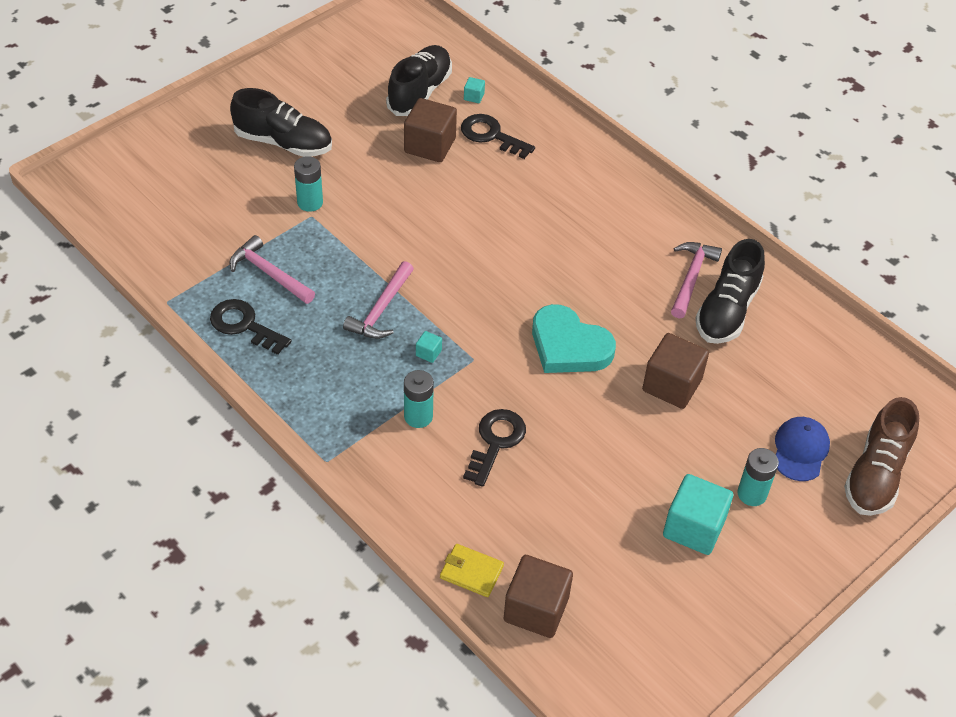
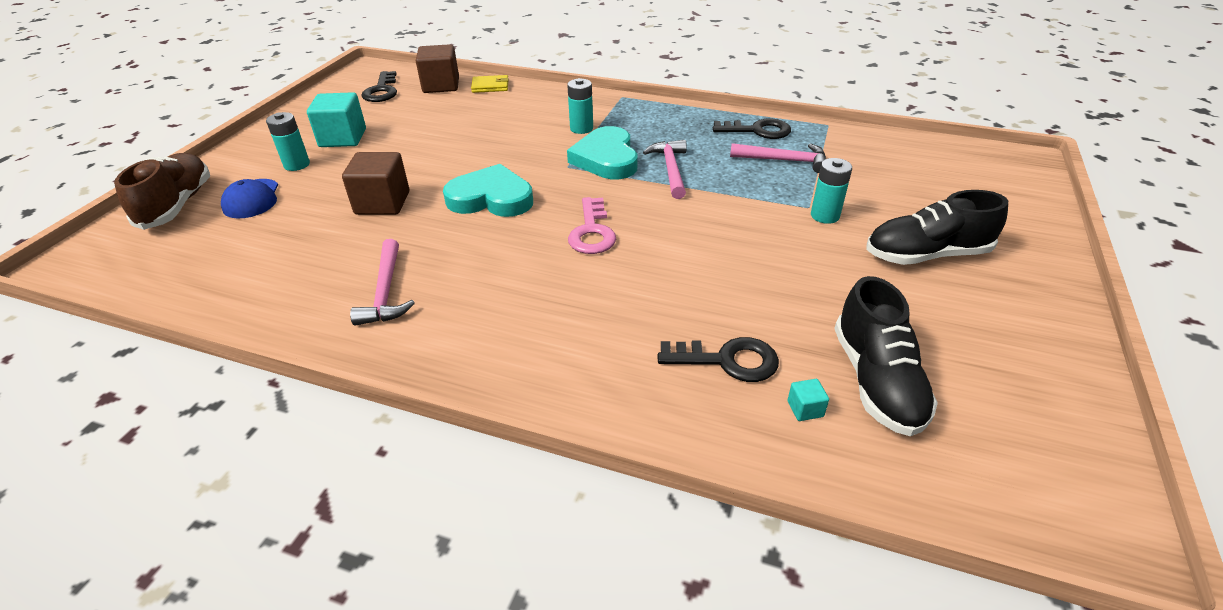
camera: 155 degrees right, 10 degrees down
brown cube [404,98,457,162] -> none
turquoise cube [416,331,442,363] -> turquoise heart [567,126,638,179]
black key [463,409,526,487] -> black key moved to [361,71,397,102]
black shoe [695,239,765,344] -> none
none -> pink key [568,197,616,254]

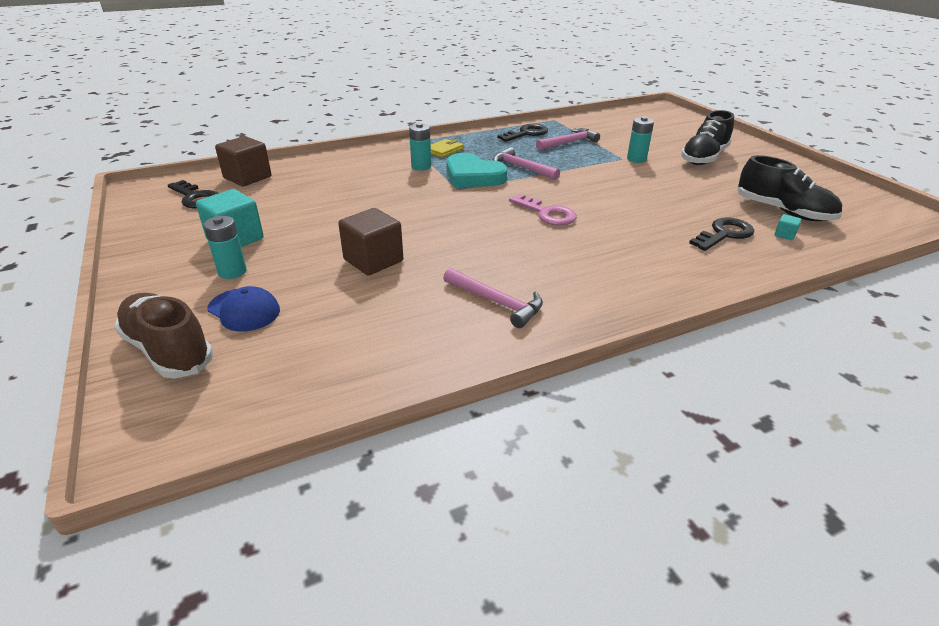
camera: 45 degrees left, 5 degrees down
turquoise heart [443,164,533,217] -> none
yellow wallet [471,75,509,93] -> yellow wallet moved to [431,139,463,158]

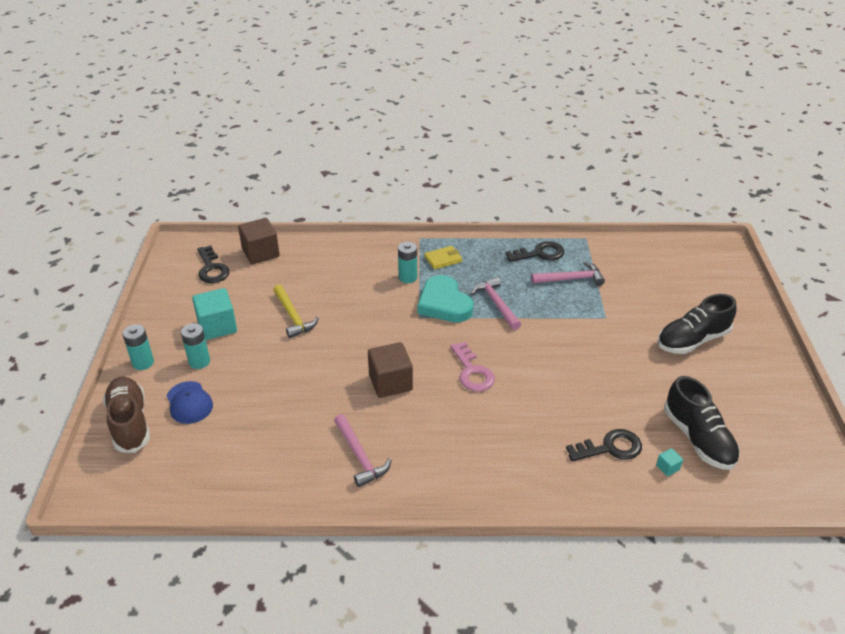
camera: 25 degrees right, 5 degrees up
brown cube [338,208,403,276] -> brown cube moved to [368,342,413,398]
turquoise battery [627,116,654,163] -> turquoise battery moved to [122,324,154,370]
none -> yellow hammer [273,285,319,338]

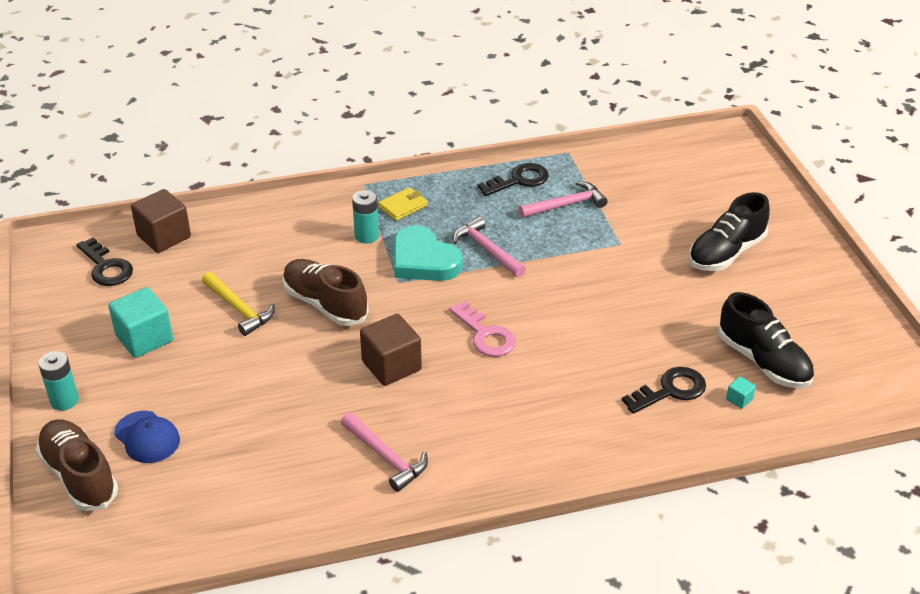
camera: 15 degrees left, 0 degrees up
turquoise battery [181,323,210,369] -> none
none -> brown shoe [282,259,369,326]

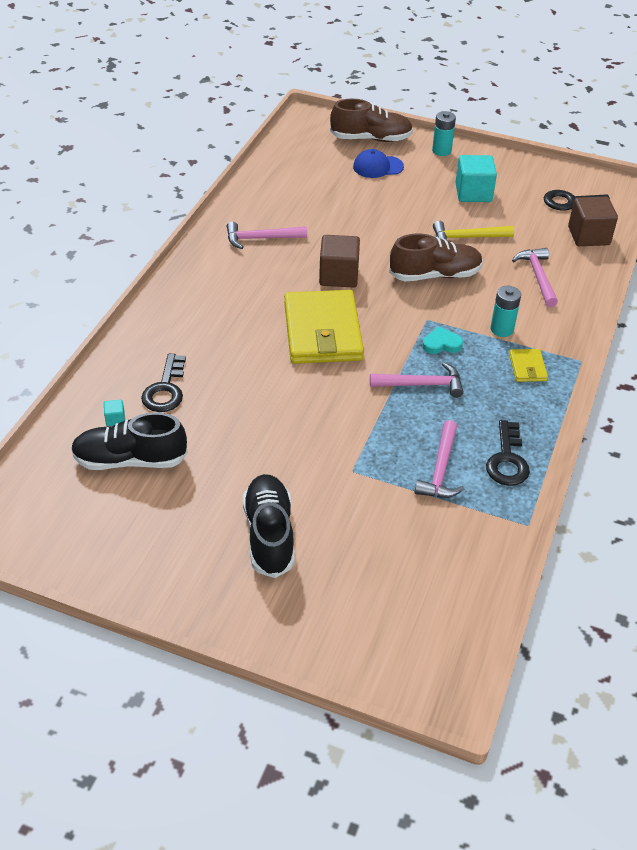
camera: 125 degrees right, 5 degrees up
turquoise heart [394,225,462,281] -> turquoise heart [422,326,463,354], size x0.52
pink key [449,301,516,357] -> yellow wallet [284,290,364,364]
none -> pink hammer [512,248,558,307]

